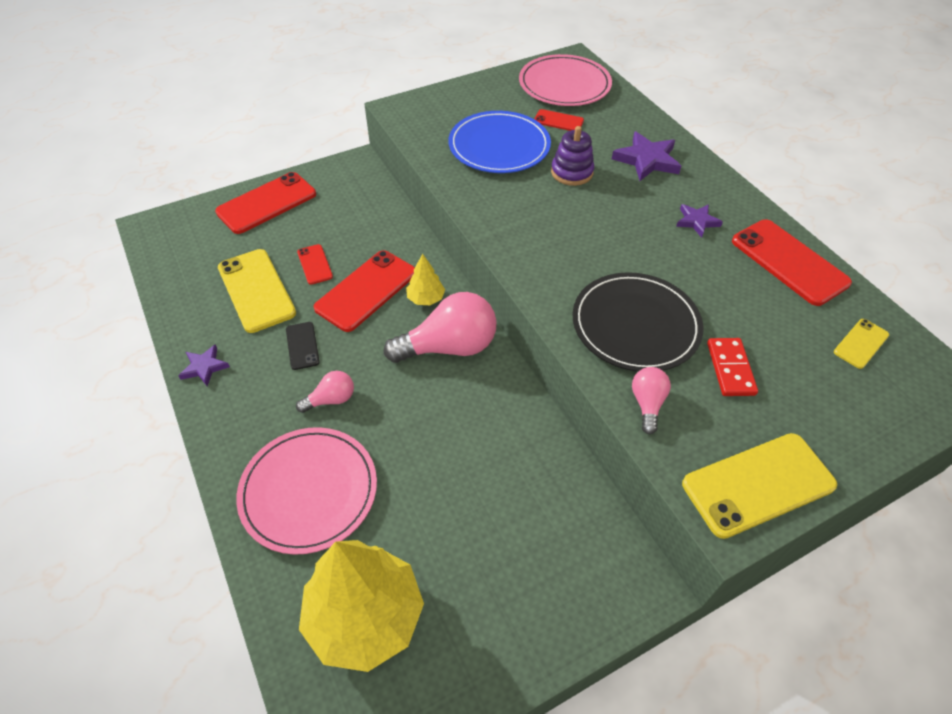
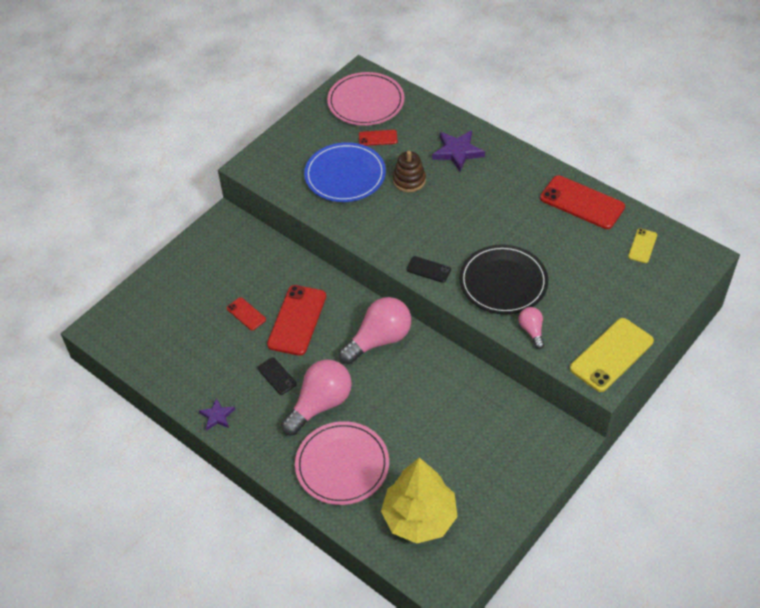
camera: 20 degrees left, 0 degrees up
red phone [215,172,316,234] -> none
yellow phone [218,249,296,333] -> none
pink light bulb [296,371,354,413] -> pink light bulb [281,359,352,435], size x1.99
yellow tree [406,254,445,305] -> none
purple stacking toy [551,126,594,186] -> brown stacking toy [393,151,426,192]
purple star [676,204,723,237] -> none
red domino [707,338,758,396] -> none
none -> black phone [406,256,451,283]

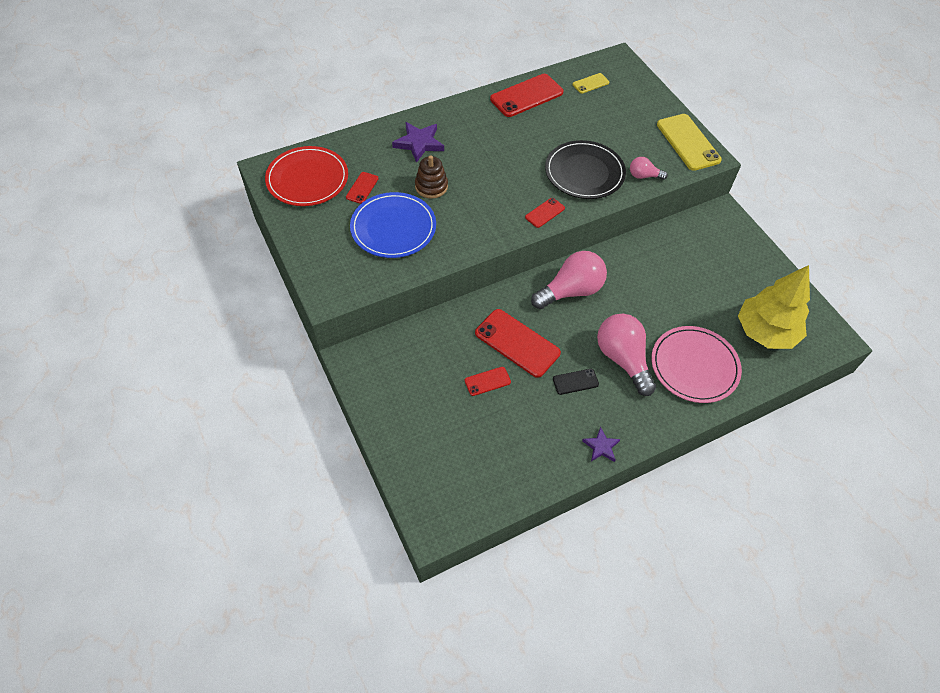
camera: 70 degrees left, 5 degrees up
pink plate [327,72,404,126] -> red plate [265,146,348,206]
pink light bulb [339,297,411,364] -> pink light bulb turned 75 degrees clockwise [531,251,607,309]
black phone [406,256,451,283] -> red phone [525,198,565,228]
yellow phone [628,228,657,263] -> yellow phone turned 75 degrees counterclockwise [573,73,609,93]

